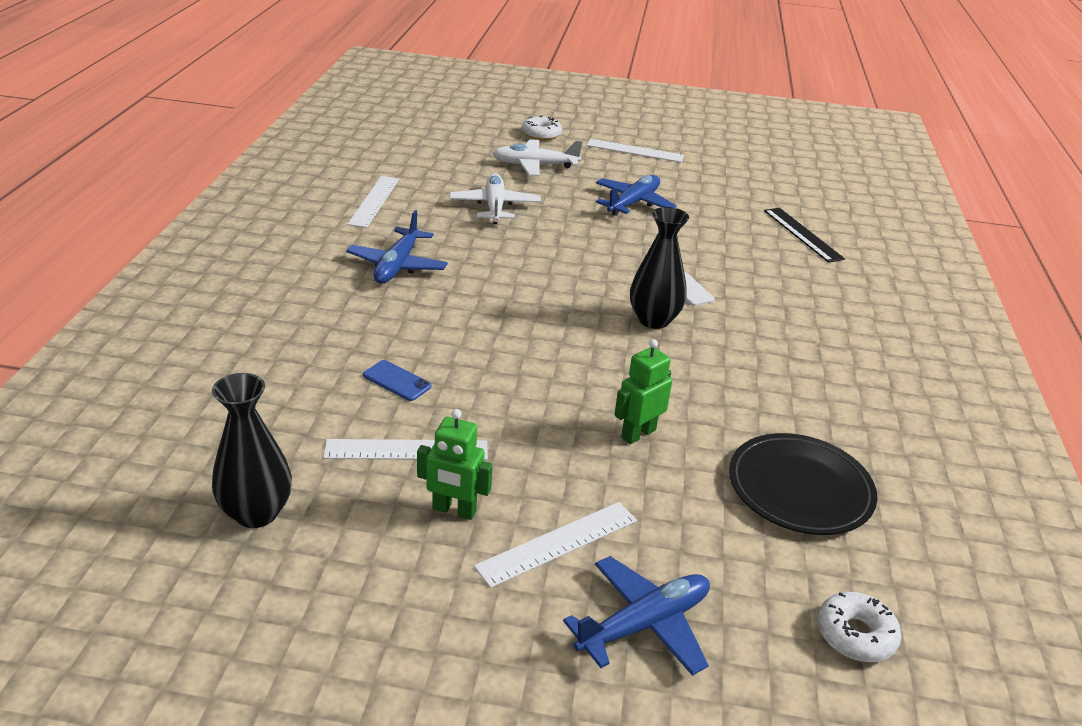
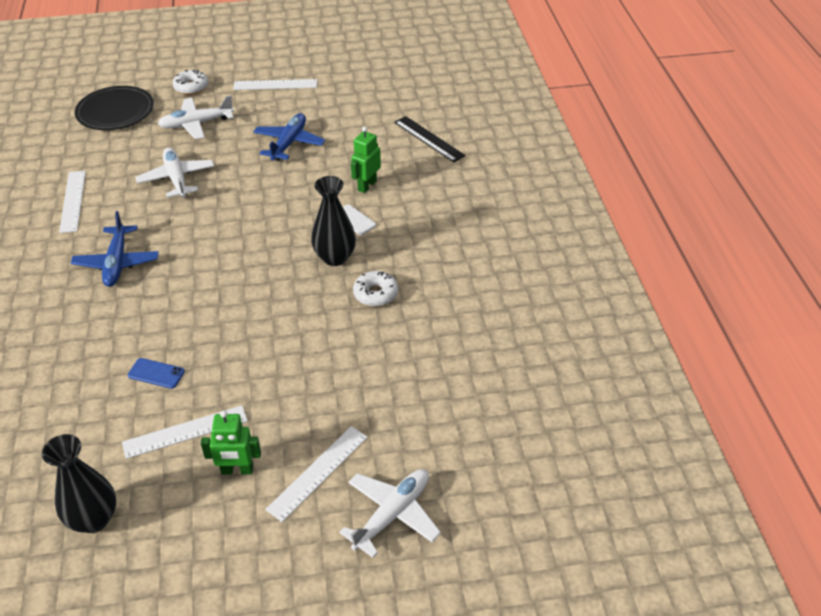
camera: 15 degrees left, 10 degrees up
blue plane [563,556,710,676] -> white plane [339,469,441,558]
green robot [614,339,672,444] -> green robot moved to [351,127,381,193]
black plate [729,433,877,535] -> black plate moved to [75,86,154,130]
white donut [817,592,901,662] -> white donut moved to [353,271,398,307]

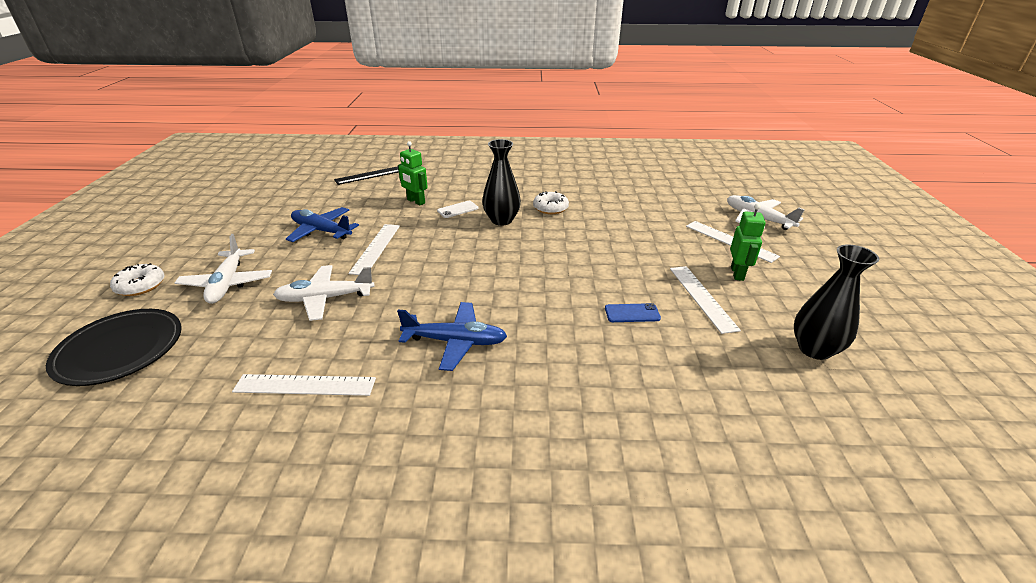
camera: 80 degrees left, 10 degrees down
blue phone [128,358,185,389] -> blue phone turned 60 degrees clockwise [605,303,661,322]
white ruler [233,79,317,90] -> white ruler moved to [348,224,400,275]

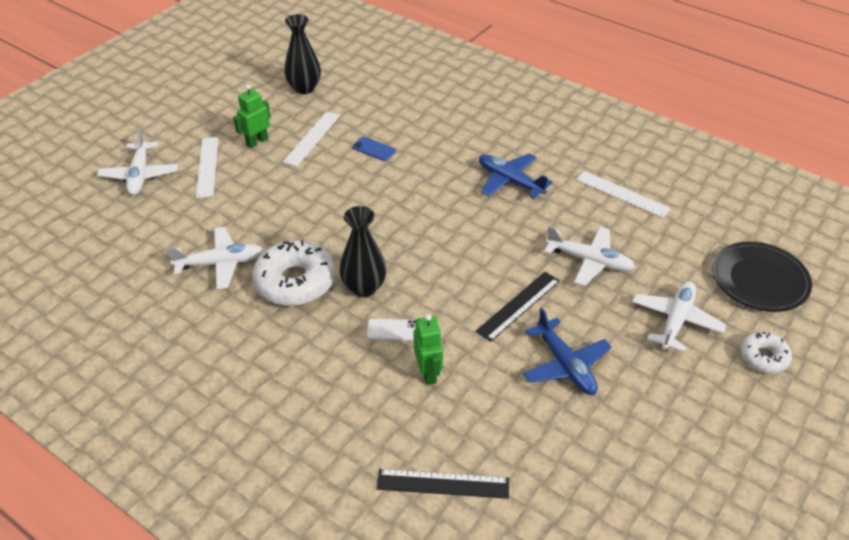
camera: 145 degrees left, 10 degrees up
white ruler [348,224,400,275] -> black ruler [476,272,560,342]
white donut [533,191,569,214] -> white donut [252,240,335,306], size x1.79
none -> white plane [167,227,264,289]

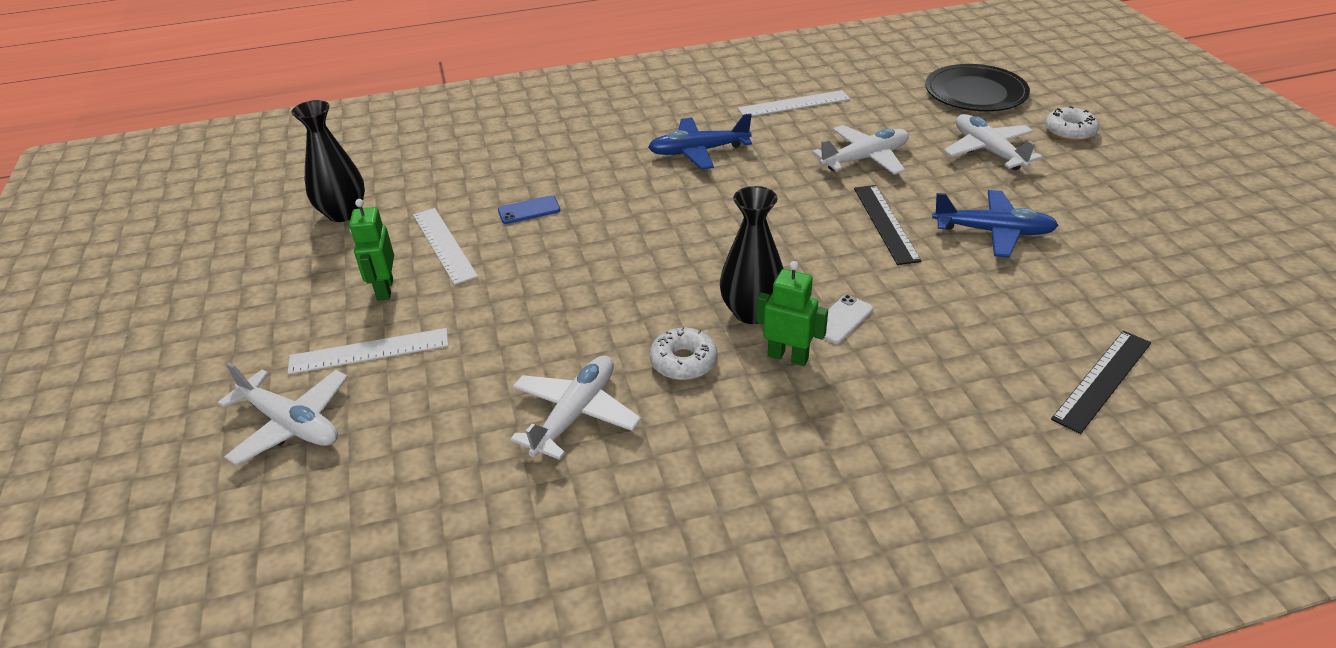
camera: 50 degrees left, 5 degrees down
white ruler [196,137,218,198] -> white ruler turned 45 degrees counterclockwise [288,328,448,375]
white donut [252,240,335,306] -> white donut [650,326,717,380], size x0.56
green robot [414,314,443,385] -> green robot moved to [756,261,828,366]

